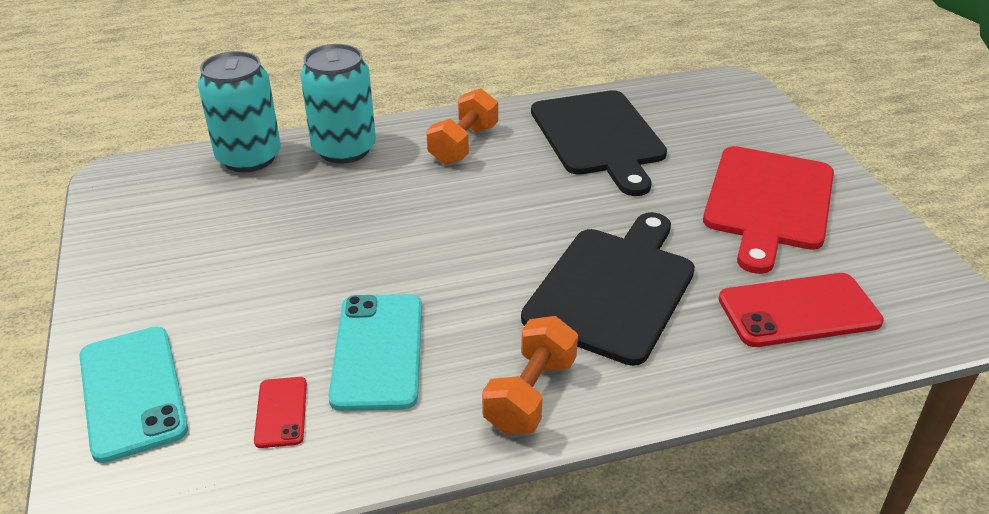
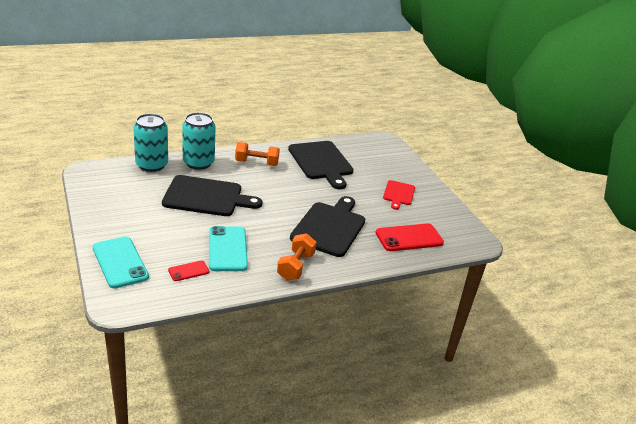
camera: 10 degrees left, 5 degrees down
red phone [254,377,307,448] -> red phone turned 75 degrees clockwise [168,260,209,281]
orange dumbbell [426,88,498,165] -> orange dumbbell turned 75 degrees clockwise [235,142,280,166]
red cutting board [703,146,834,274] -> red cutting board [383,180,415,210], size x0.55
none -> black cutting board [162,175,262,216]

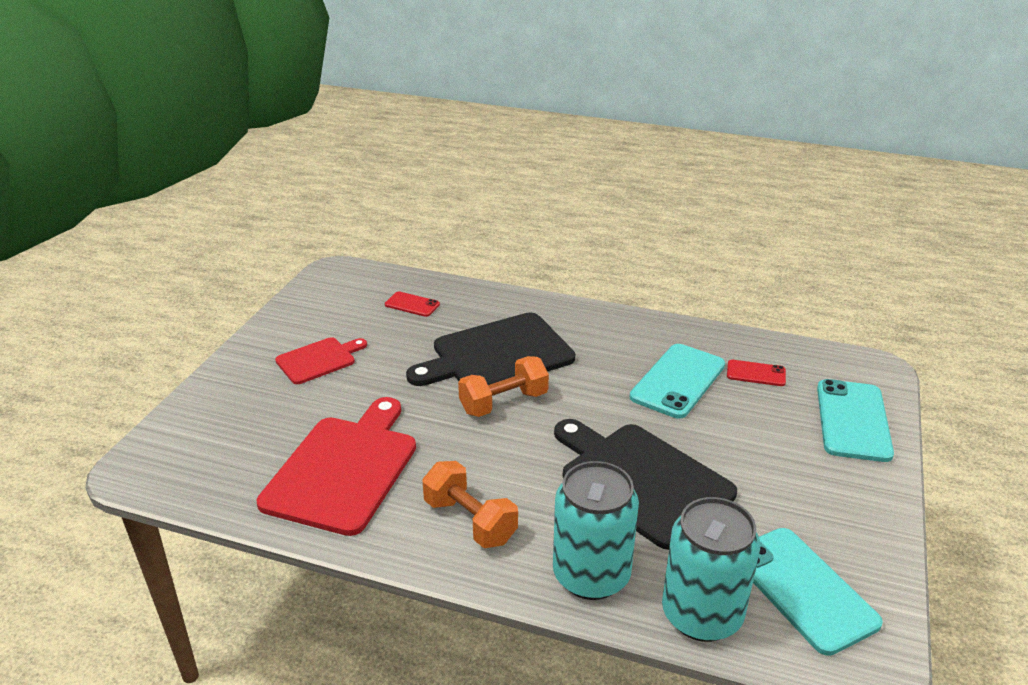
camera: 135 degrees left, 0 degrees up
orange dumbbell [277,233,316,281] -> orange dumbbell moved to [458,356,549,417]
black cutting board [288,141,354,189] -> red cutting board [257,397,416,536]
red phone [375,223,444,251] -> red phone [385,292,440,317], size x0.52
none -> turquoise phone [753,528,883,656]

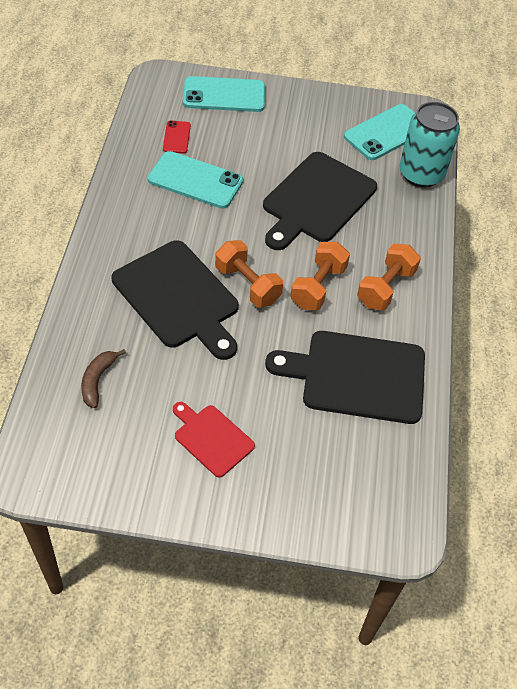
camera: 105 degrees left, 20 degrees up
red cutting board [257,397,416,536] -> black cutting board [265,331,425,424]
red phone [385,292,440,317] -> brown banana [81,349,126,408]
turquoise can [553,461,639,600] -> none
none -> orange dumbbell [290,242,350,310]

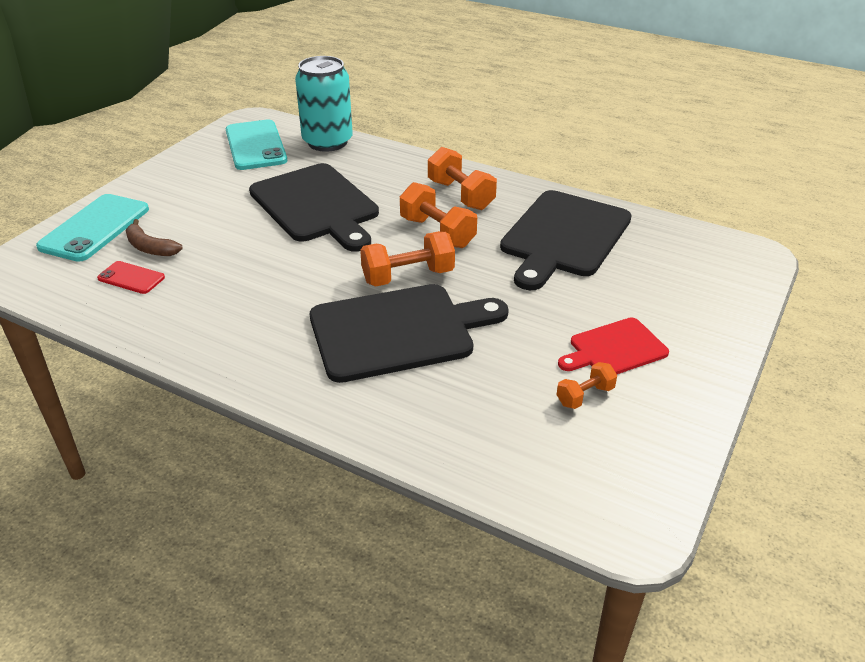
camera: 65 degrees left, 15 degrees down
brown banana [81,349,126,408] -> brown banana moved to [126,219,183,256]
turquoise phone [148,151,243,209] -> none
none -> orange dumbbell [557,362,617,409]

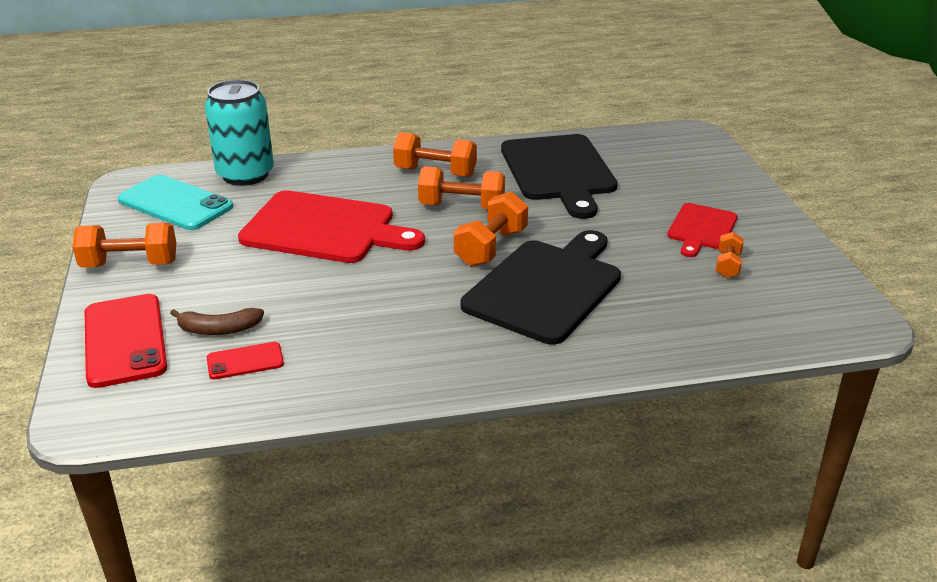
camera: 40 degrees left, 5 degrees down
turquoise phone [36,194,149,262] -> red phone [85,294,167,388]
black cutting board [249,163,379,252] -> red cutting board [238,190,425,263]
none -> orange dumbbell [73,223,176,268]

